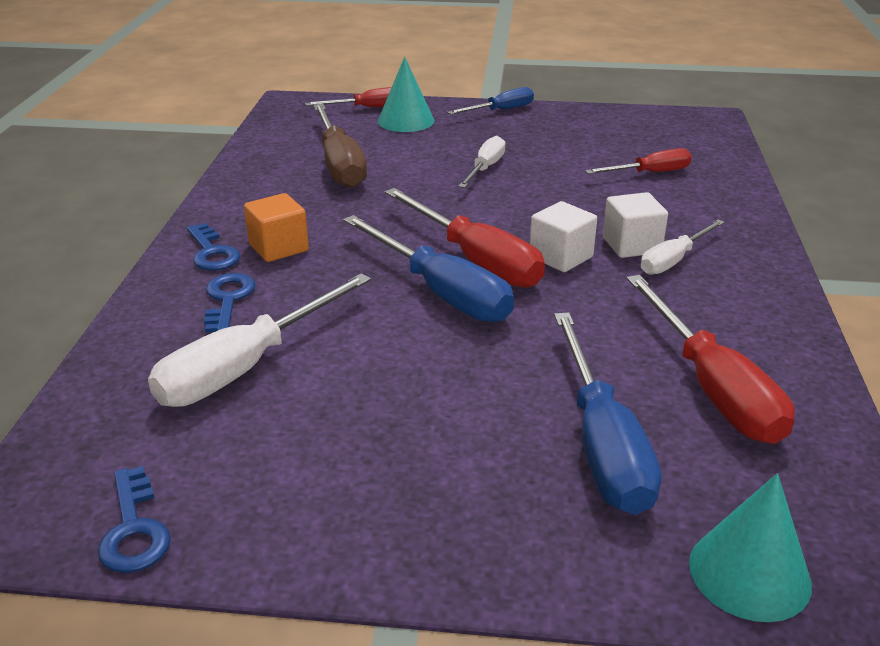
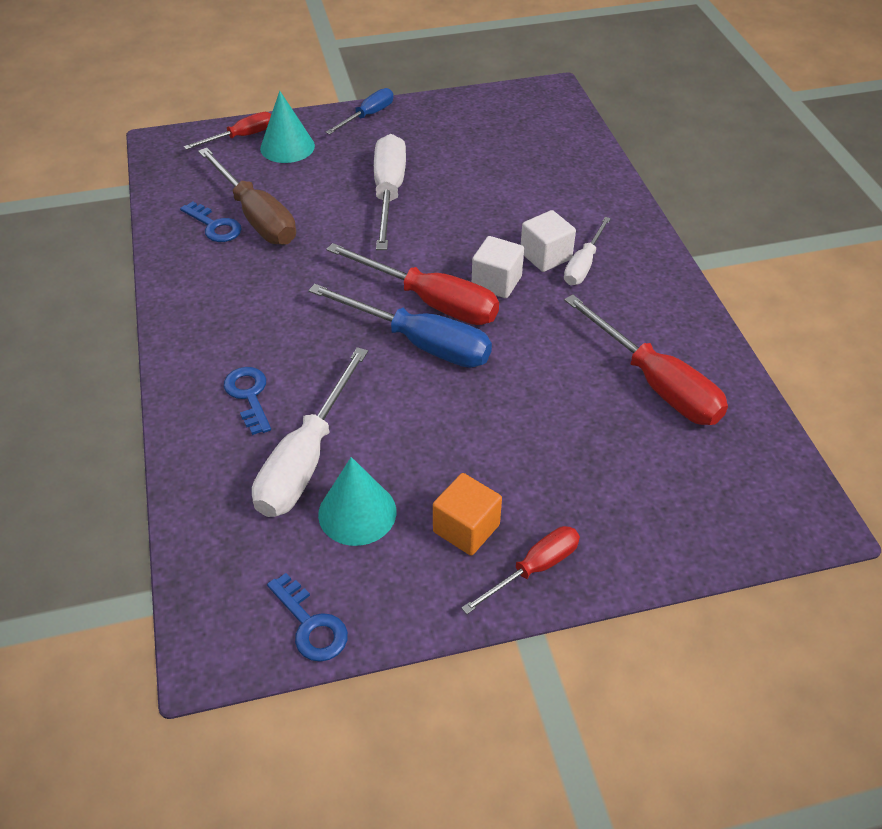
camera: 20 degrees left, 15 degrees up
blue key [187,223,240,270] -> blue key moved to [180,201,242,242]
orange cube [244,193,309,262] -> orange cube moved to [433,473,502,556]
white screwdriver [458,136,505,188] -> white screwdriver [374,134,406,250], size x1.71
blue screwdriver [554,312,661,515] -> none
red screwdriver [585,148,692,174] -> red screwdriver moved to [461,526,580,614]
turquoise cone [689,473,812,622] -> turquoise cone moved to [318,457,396,546]

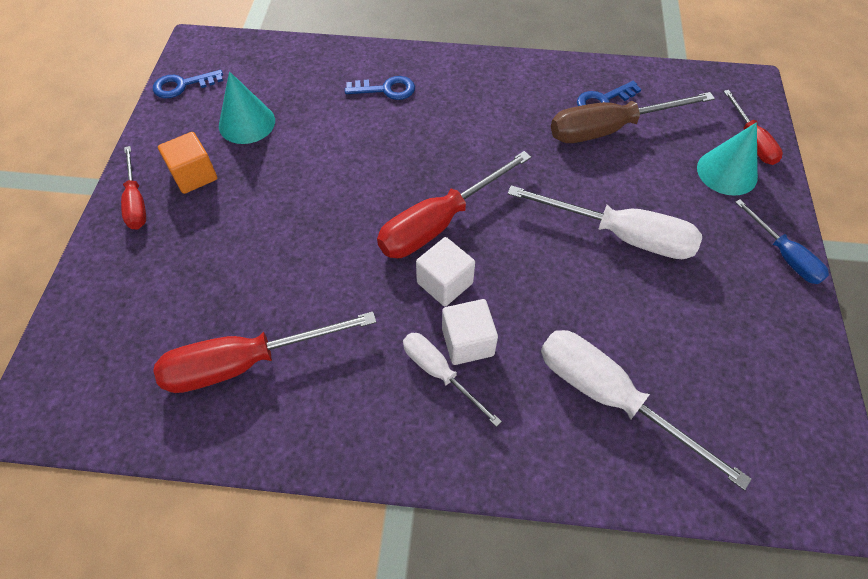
camera: 110 degrees right, 10 degrees up
white screwdriver [252,347,368,517] -> white screwdriver moved to [541,330,752,490]
blue screwdriver [308,284,492,368] -> none

